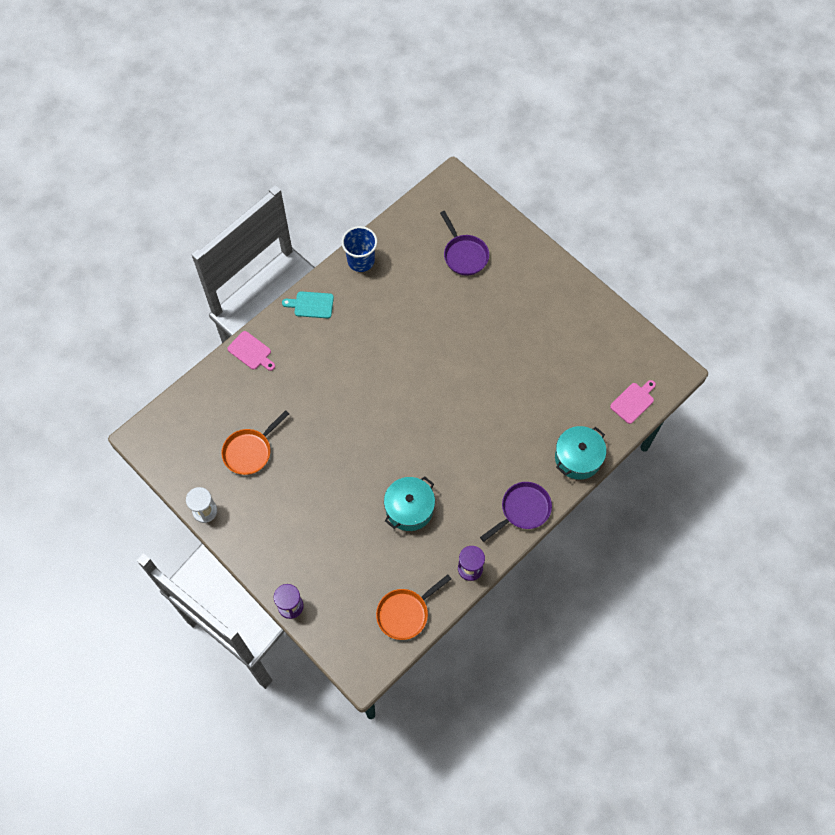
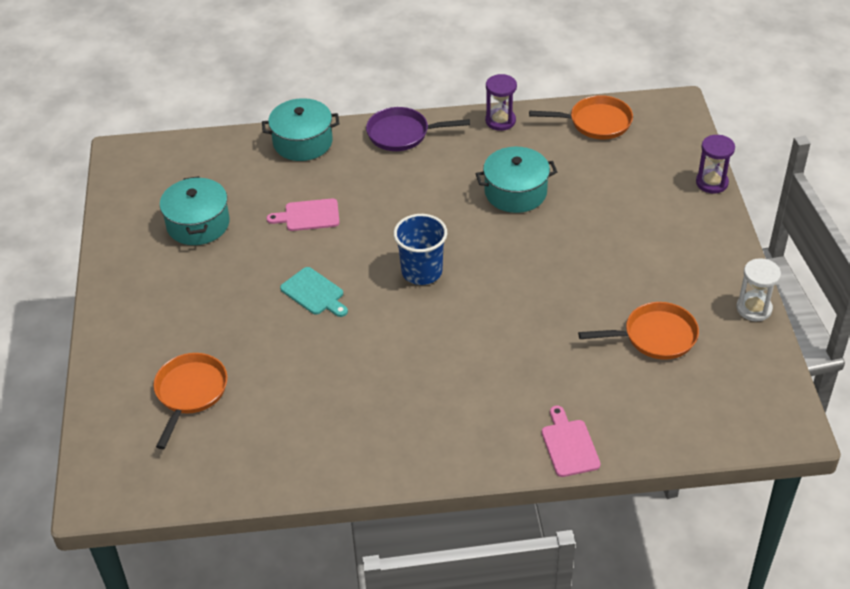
camera: 140 degrees left, 20 degrees down
turquoise cutting board [282,291,334,318] -> turquoise cutting board moved to [280,267,348,317]
blue cup [342,226,377,272] -> blue cup moved to [393,214,447,285]
purple pan [440,211,489,276] -> orange pan [154,353,227,449]
pink cutting board [610,380,656,424] -> pink cutting board moved to [267,199,340,231]
none -> turquoise pot [160,176,230,245]

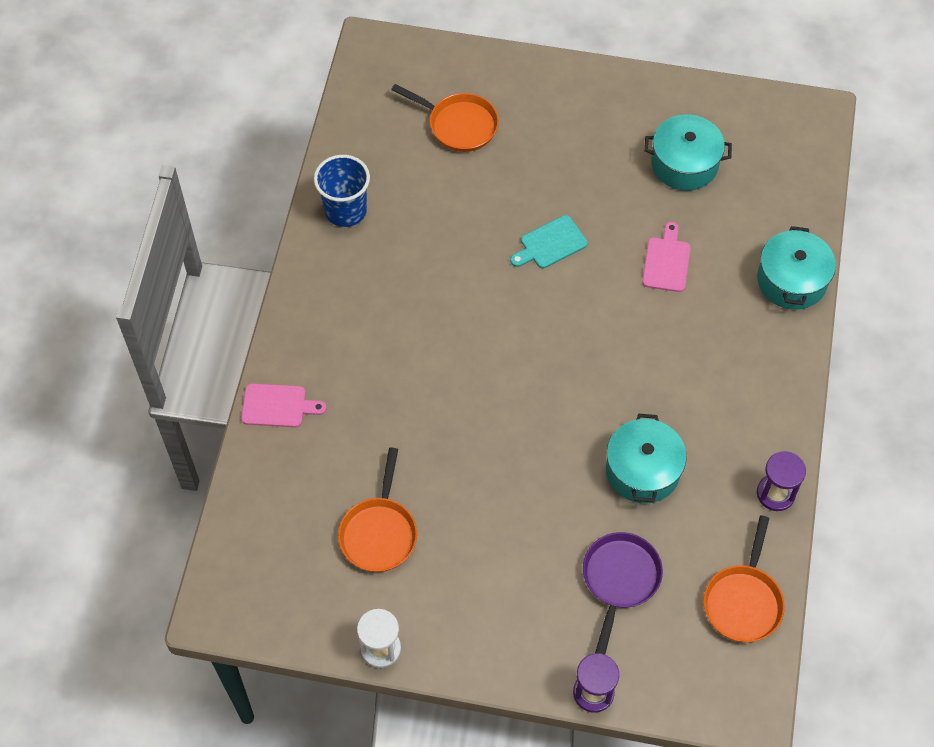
camera: 105 degrees right, 15 degrees up
purple pan [366,107,470,151] -> purple pan moved to [583,532,663,655]
blue cup [393,214,447,285] -> blue cup moved to [314,155,370,227]

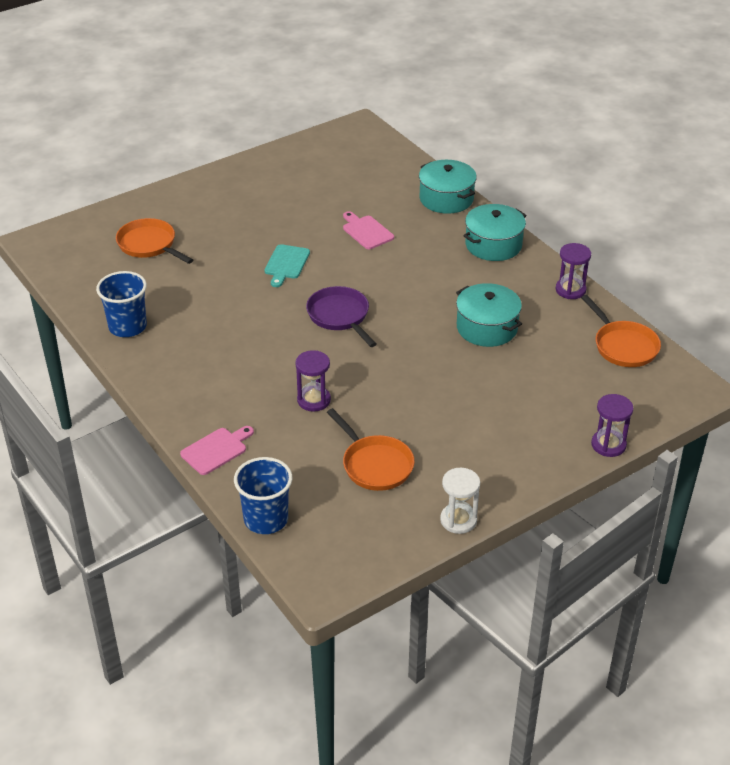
camera: 45 degrees left, 20 degrees down
orange pan [391,84,499,152] -> orange pan turned 120 degrees counterclockwise [116,218,193,264]
purple pan [583,532,663,655] -> purple pan moved to [306,286,377,347]
turquoise pot [644,115,732,191] -> turquoise pot moved to [463,204,527,261]
none -> blue cup [234,457,292,534]
none -> purple hourglass [295,350,331,412]

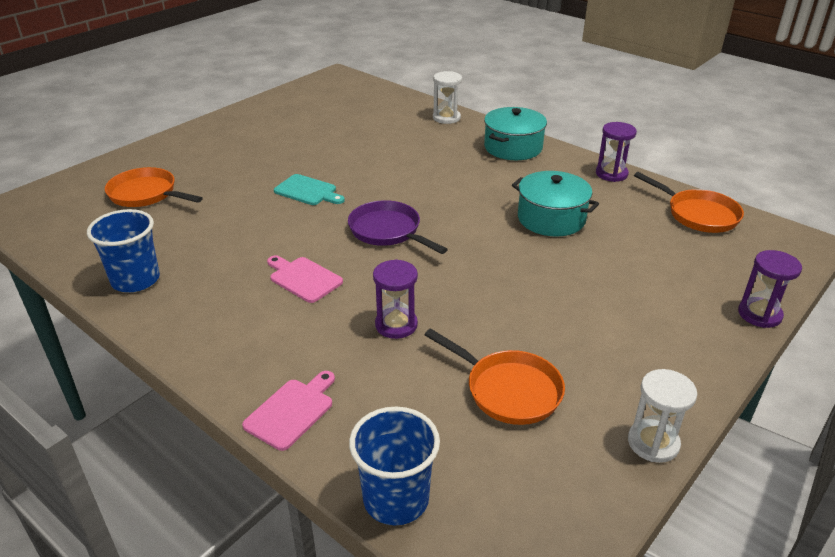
camera: 15 degrees left, 5 degrees down
turquoise cutting board [265,244,310,287] -> turquoise cutting board turned 60 degrees counterclockwise [274,174,345,205]
pink cutting board [343,211,394,249] -> pink cutting board moved to [267,256,343,303]
turquoise pot [419,160,477,214] -> white hourglass [433,71,462,124]

